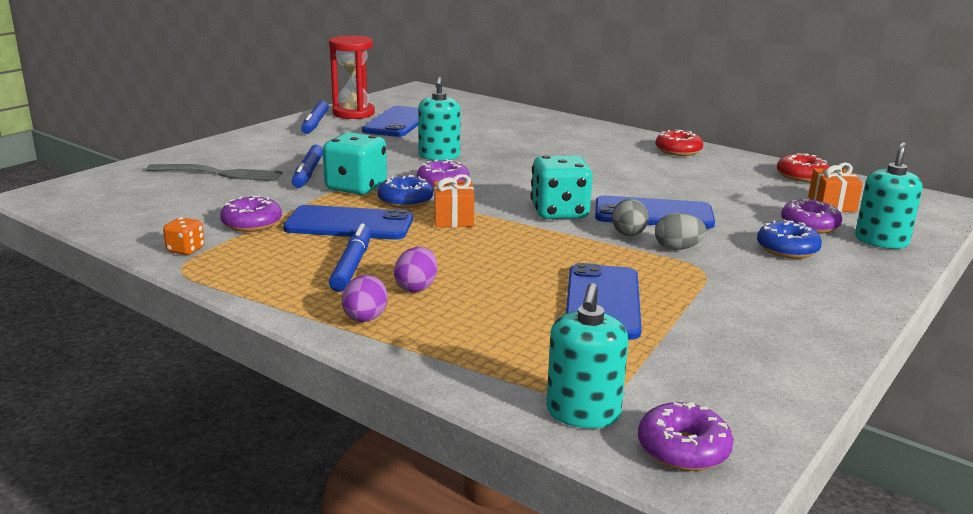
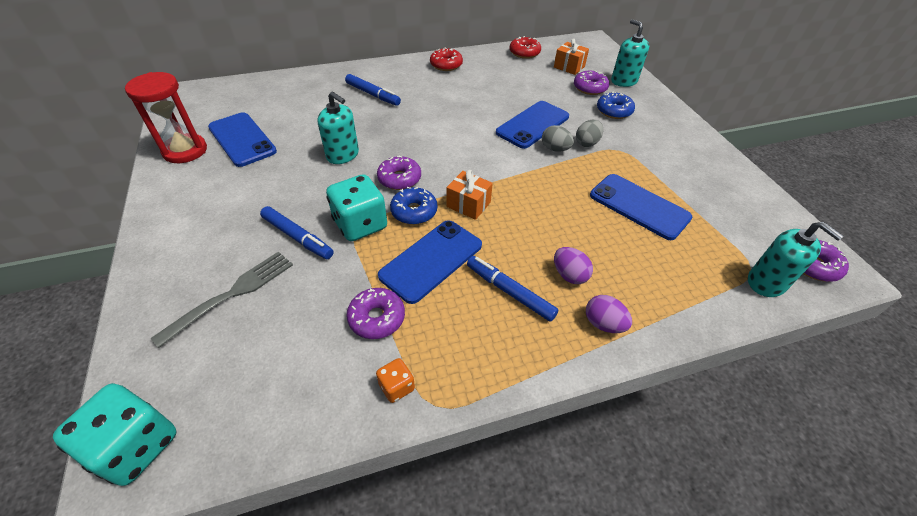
camera: 55 degrees left, 25 degrees up
blue marker [301,101,329,134] -> blue marker moved to [345,74,401,106]
turquoise dice [531,155,593,219] -> turquoise dice moved to [53,383,176,486]

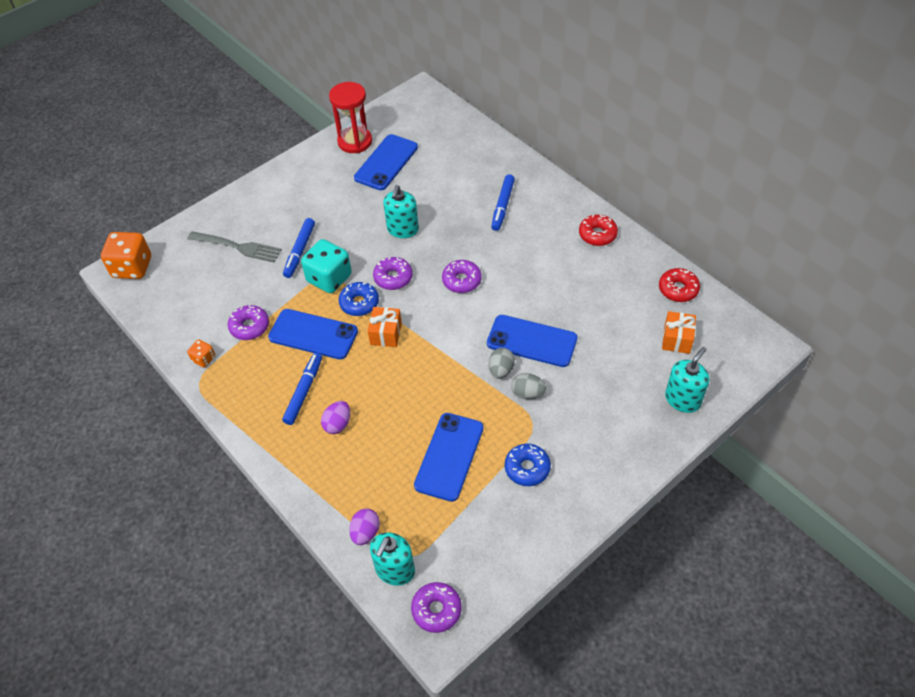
camera: 70 degrees right, 5 degrees up
turquoise dice [53,383,176,486] -> orange dice [101,232,151,279]
purple donut [574,71,609,95] -> purple donut moved to [442,260,482,293]
purple egg [586,295,632,333] -> purple egg moved to [349,508,380,545]
blue donut [597,92,635,119] -> blue donut moved to [505,444,551,486]

